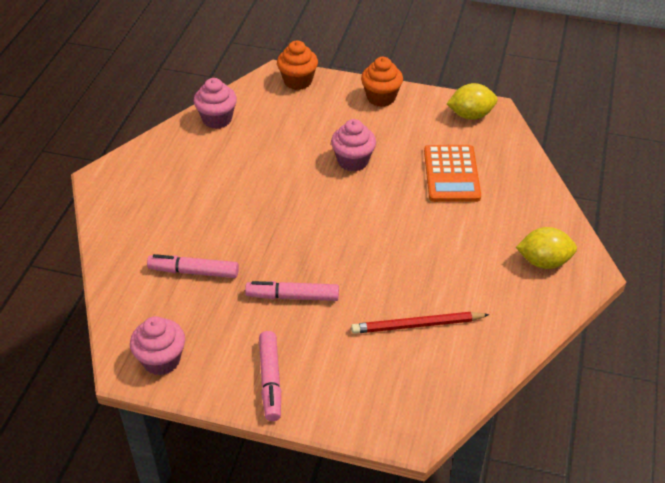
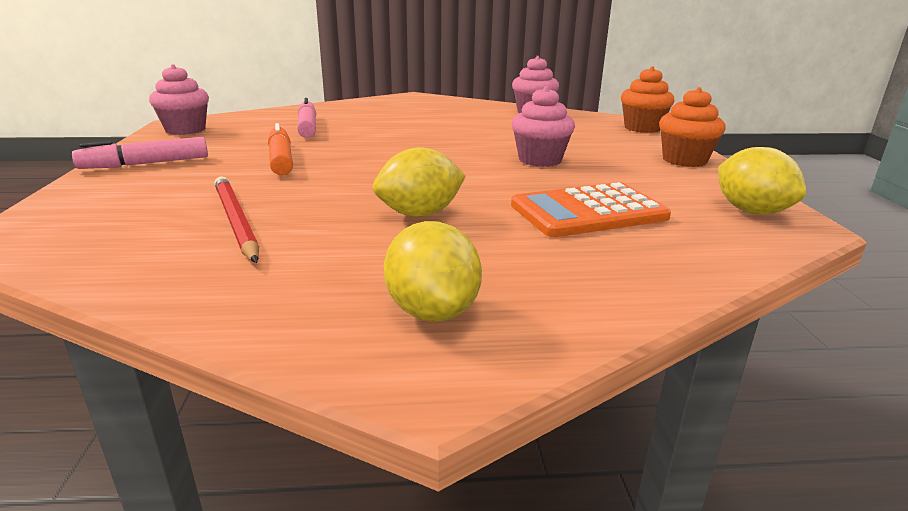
camera: 70 degrees right, 20 degrees down
pink marker [245,281,339,301] -> orange marker [268,123,293,176]
none -> yellow lemon [373,147,466,217]

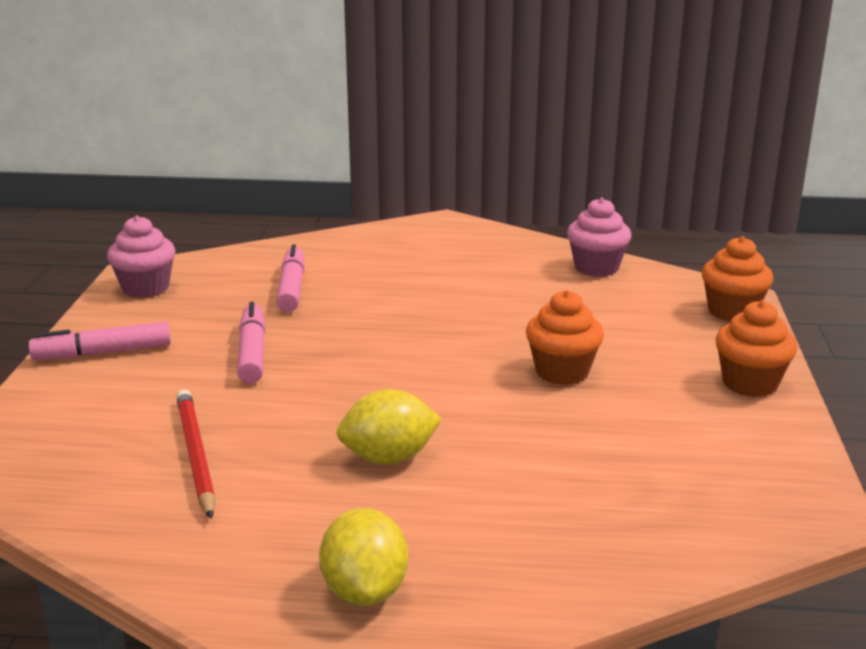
camera: 10 degrees right, 0 degrees up
orange marker [268,123,293,176] -> pink marker [237,302,265,384]
orange calculator [511,182,671,237] -> none
pink cupcake [512,86,575,167] -> orange cupcake [526,290,604,385]
yellow lemon [718,147,806,214] -> none

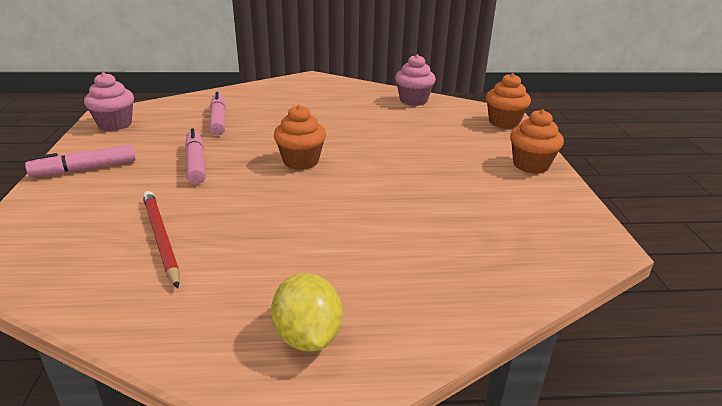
camera: 10 degrees left, 5 degrees up
yellow lemon [337,389,442,464] -> none
orange cupcake [526,290,604,385] -> orange cupcake moved to [274,105,326,170]

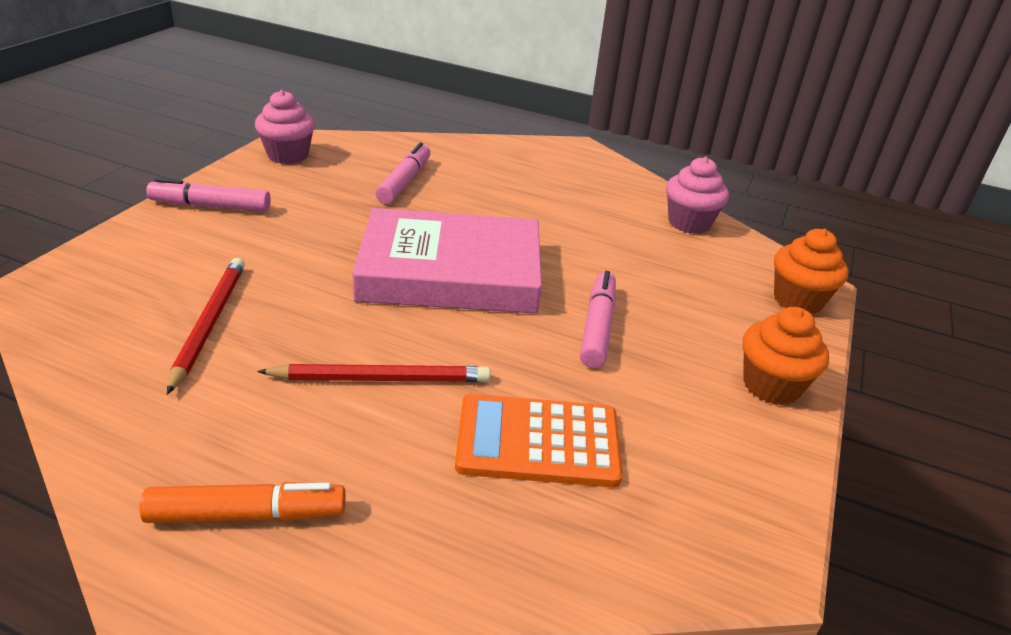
camera: 25 degrees right, 5 degrees up
pink marker [185,128,206,184] -> pink marker moved to [580,271,616,368]
yellow lemon [271,273,343,352] -> orange marker [140,482,346,523]
orange cupcake [274,105,326,170] -> pink book [352,208,542,314]
none -> red pencil [257,364,491,382]
none -> orange calculator [455,394,623,487]

